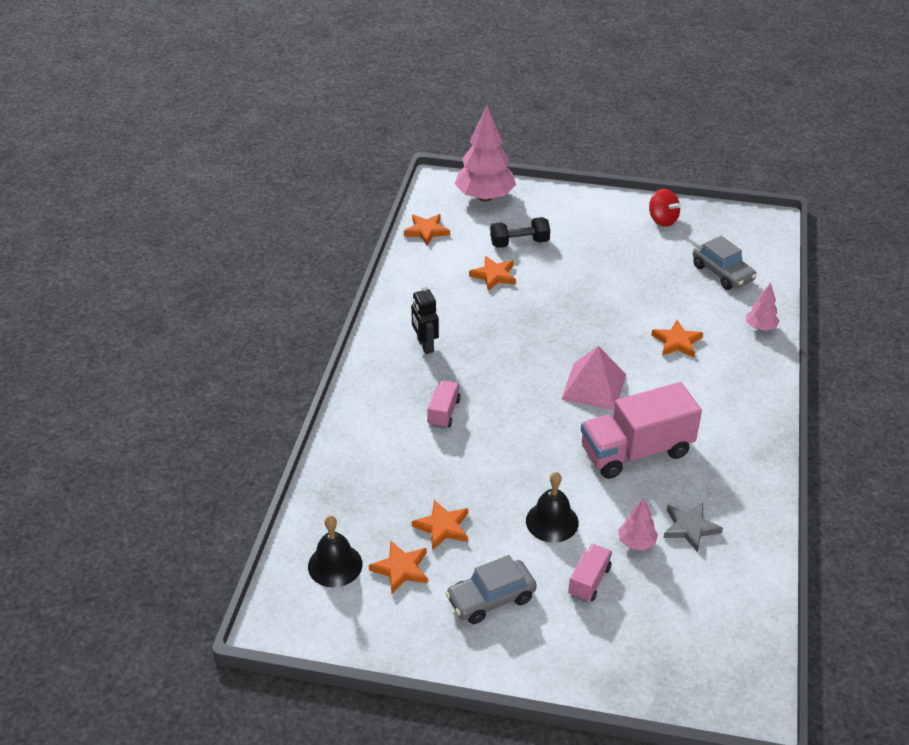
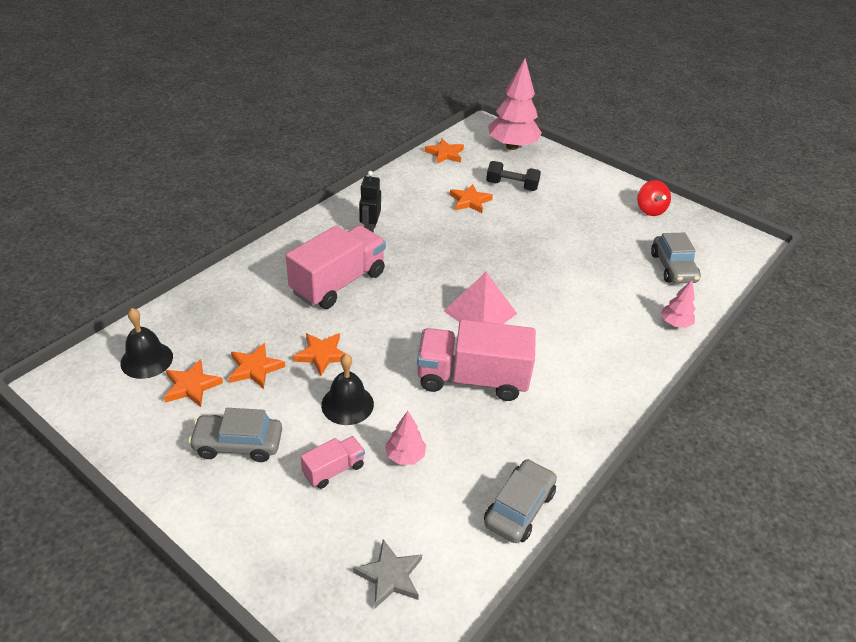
camera: 25 degrees right, 0 degrees up
pink truck [427,380,461,429] -> pink truck [286,225,386,309], size x2.08
orange star [651,320,703,358] -> orange star moved to [293,333,346,376]
grey star [663,503,723,553] -> grey star moved to [353,539,422,608]
none -> grey car [484,459,557,543]

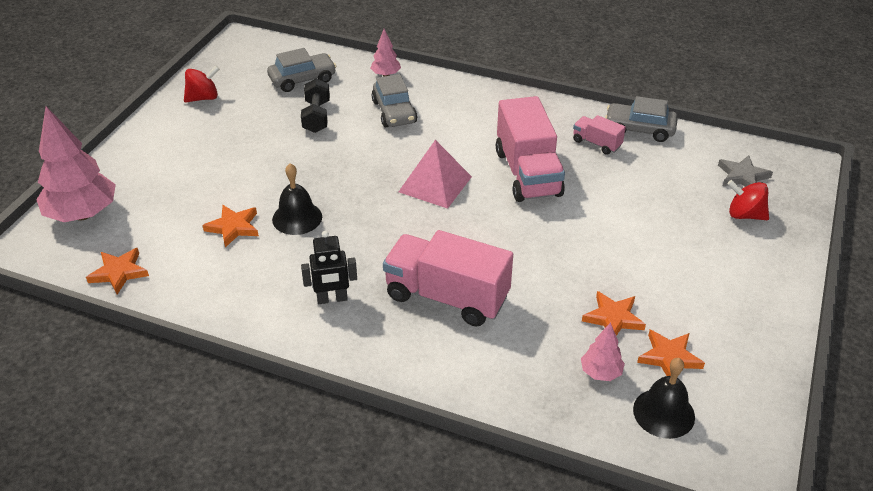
camera: 105 degrees left, 0 degrees up
grey car [188,408,282,462] -> grey car moved to [371,74,417,127]
orange star [293,333,346,376] -> none
pink truck [300,436,365,489] -> pink truck moved to [573,115,626,155]
black bell [321,354,374,425] -> black bell moved to [272,163,322,235]
pink tree [385,411,426,465] -> pink tree moved to [581,322,625,381]
black dumbbell [486,161,541,191] -> black dumbbell moved to [301,78,330,133]
none -> red spinning top [727,180,769,220]

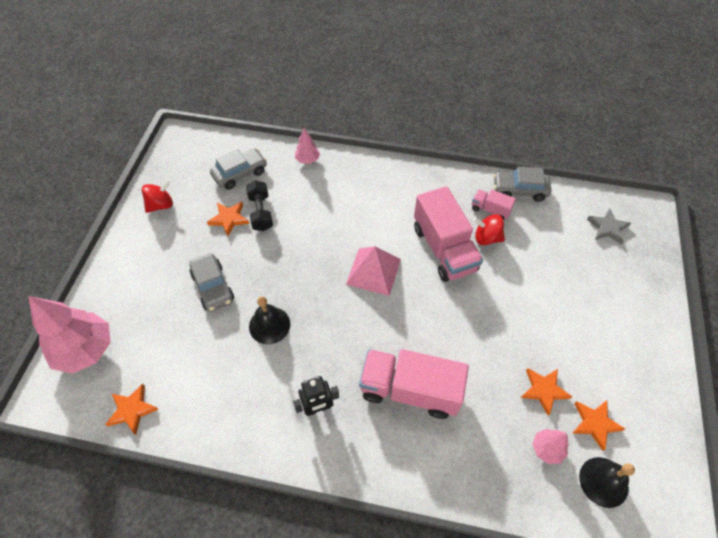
camera: 10 degrees left, 15 degrees up
orange star [202,205,259,248] -> orange star moved to [207,202,249,236]
grey car [371,74,417,127] -> grey car moved to [189,254,234,312]
red spinning top [727,180,769,220] -> red spinning top moved to [473,214,505,245]

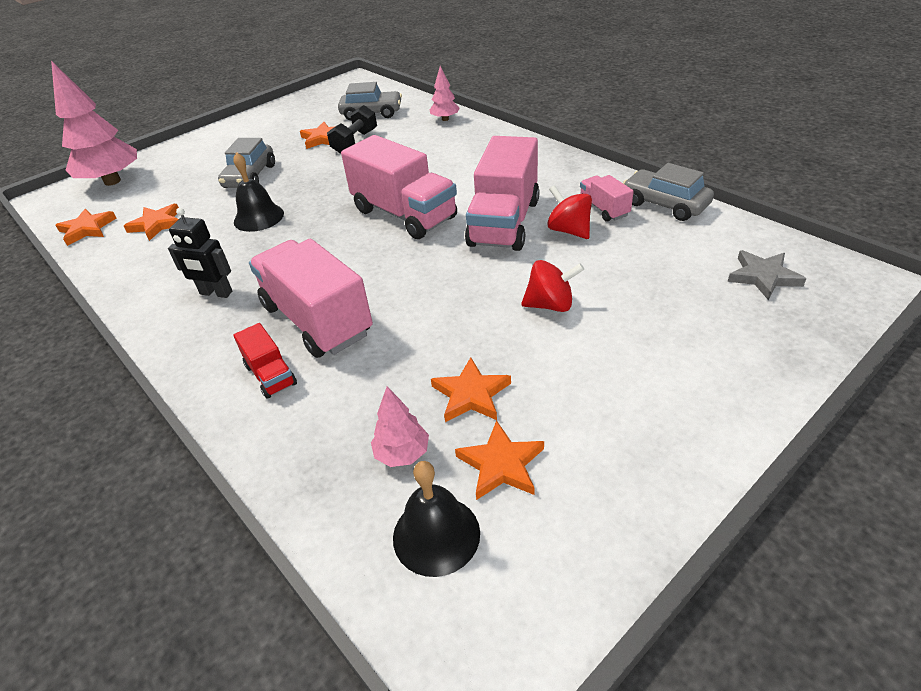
camera: 40 degrees right, 15 degrees down
red spinning top [142,179,173,213] -> red spinning top moved to [521,260,584,312]
pink pyramid [346,246,401,296] -> pink truck [341,135,457,239]
none -> orange star [124,204,179,241]
none -> red truck [233,323,297,399]

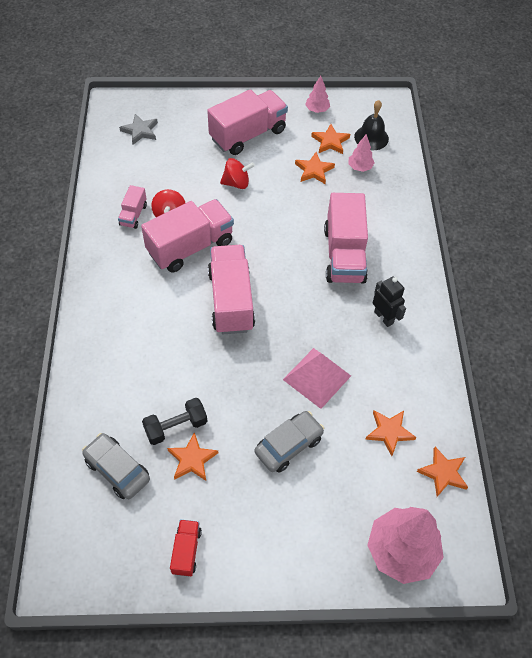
camera: 145 degrees left, 15 degrees up
black bell [233,152,284,232] -> pink pyramid [283,348,351,409]
red truck [233,323,297,399] -> red truck moved to [170,519,202,576]
pink tree [430,66,460,121] -> pink tree moved to [305,76,330,113]
red spinning top [521,260,584,312] -> red spinning top turned 135 degrees clockwise [220,158,255,189]
grey car [623,163,714,221] -> none
none -> pink truck [207,89,288,155]

